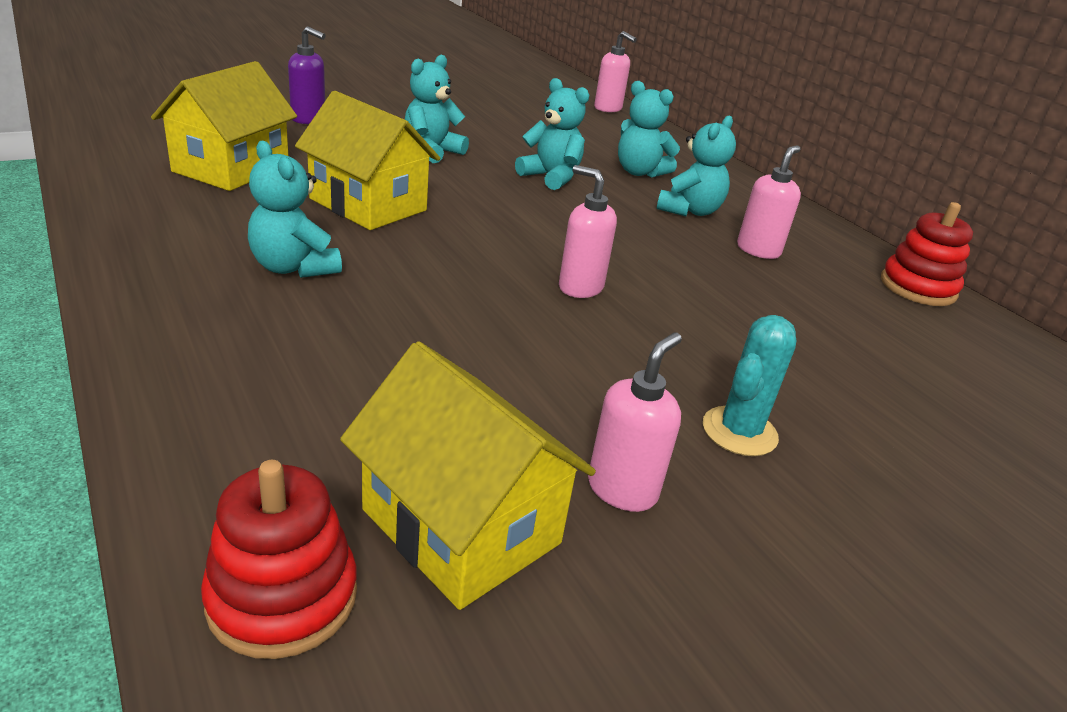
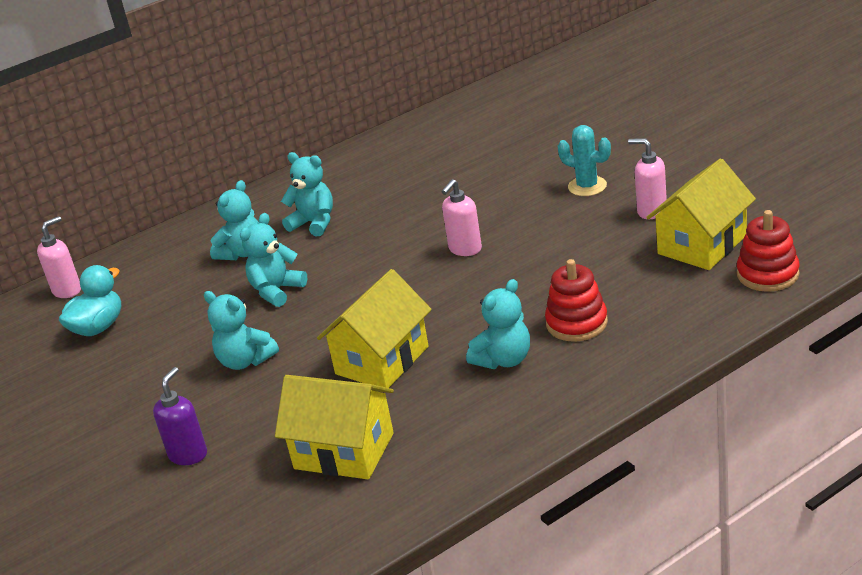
camera: 85 degrees left, 0 degrees up
pink soap dispenser [737,146,801,259] -> none
red stacking toy [881,202,973,306] -> red stacking toy moved to [545,259,608,342]
none -> turquoise duck [59,265,121,336]

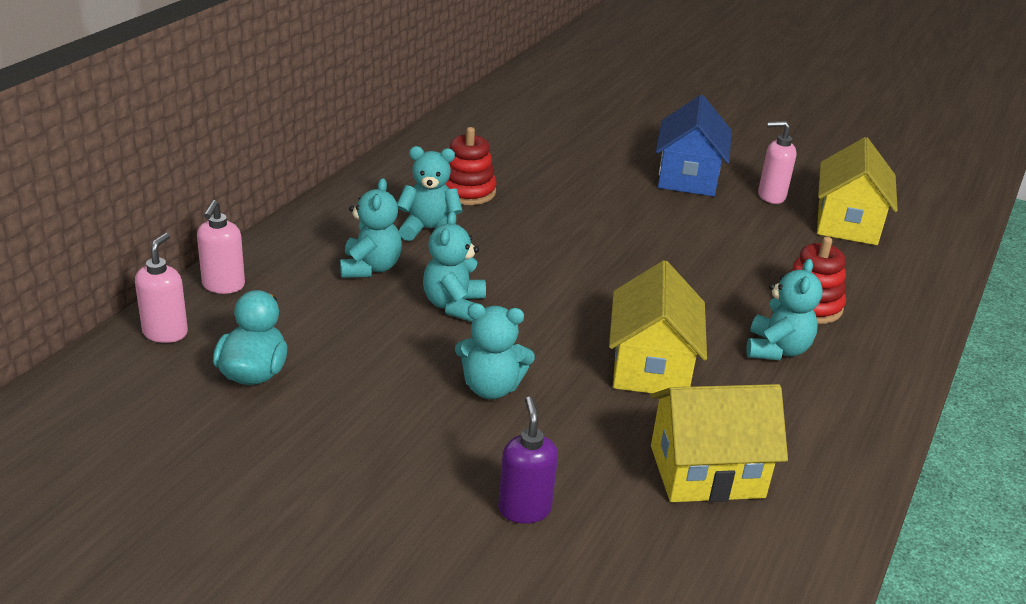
camera: 35 degrees left, 0 degrees up
pink soap dispenser [441,179,482,256] -> pink soap dispenser moved to [197,200,245,294]
turquoise cactus [557,125,611,196] -> blue house [656,95,732,196]
red stacking toy [737,210,800,292] -> red stacking toy moved to [446,127,497,205]

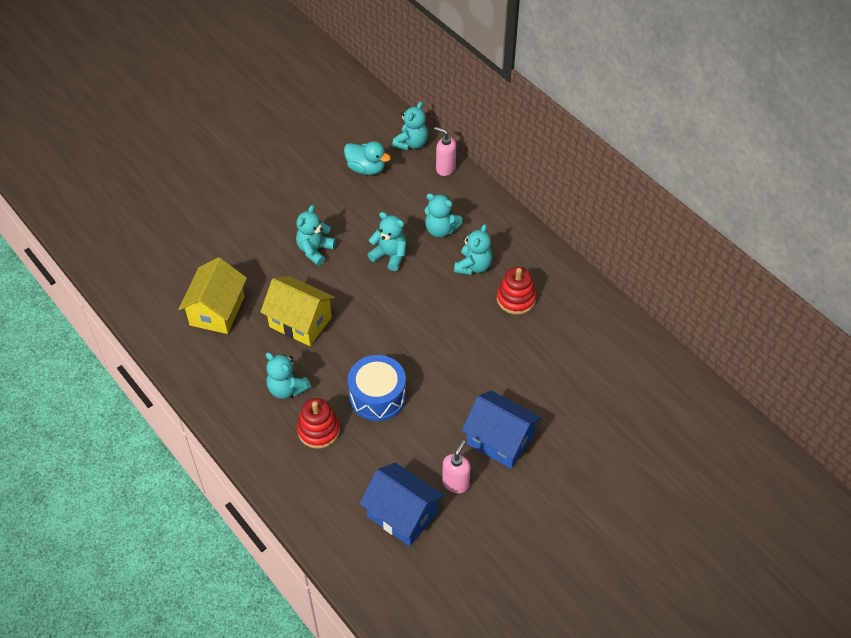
camera: 115 degrees right, 20 degrees up
pink soap dispenser [135,233,188,343] -> turquoise teddy bear [392,101,428,150]
purple soap dispenser [498,397,558,524] -> none
yellow house [817,137,898,245] -> blue house [359,462,444,546]
none -> blue drum [348,355,406,421]

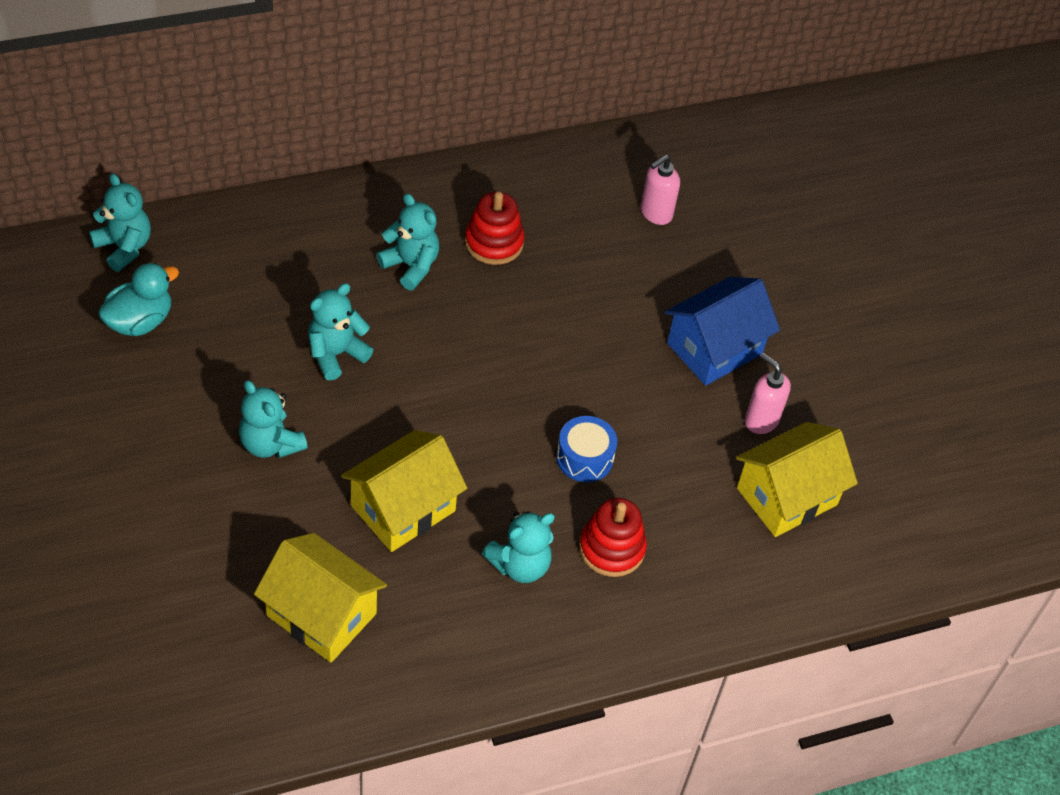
camera: 75 degrees left, 0 degrees up
blue drum [348,355,406,421] -> blue drum [556,416,617,482], size x0.65
blue house [359,462,444,546] -> yellow house [736,422,858,537]
turquoise teddy bear [425,193,463,237] -> none
pink soap dispenser [434,127,456,176] -> pink soap dispenser moved to [641,154,680,225]

